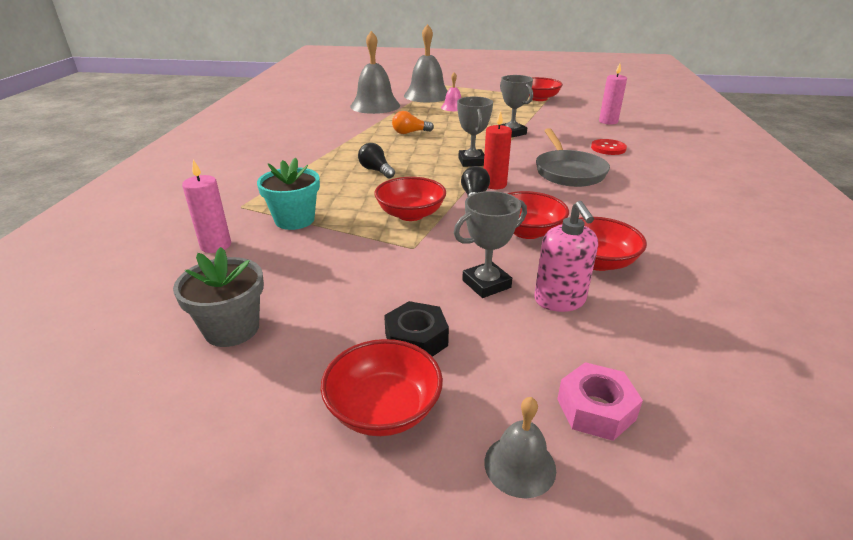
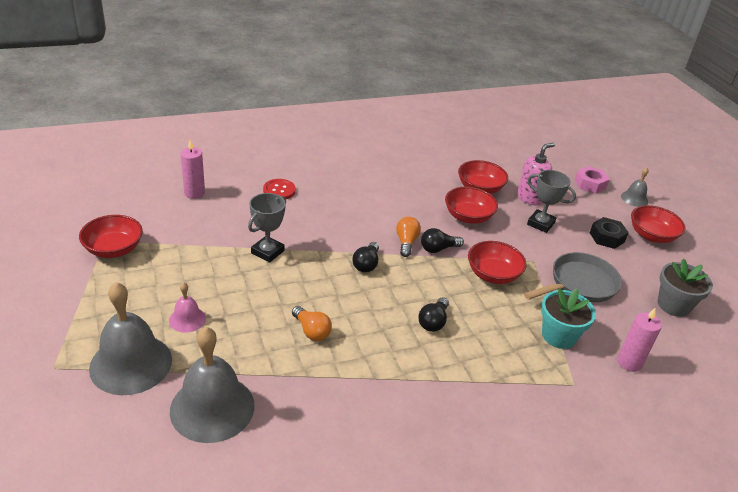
camera: 120 degrees left, 5 degrees up
grey trophy [457,96,493,167] -> black light bulb [353,242,379,273]
red candle [484,110,512,189] -> orange light bulb [396,217,421,257]
grey pan [536,128,610,187] -> grey pan moved to [524,252,622,303]

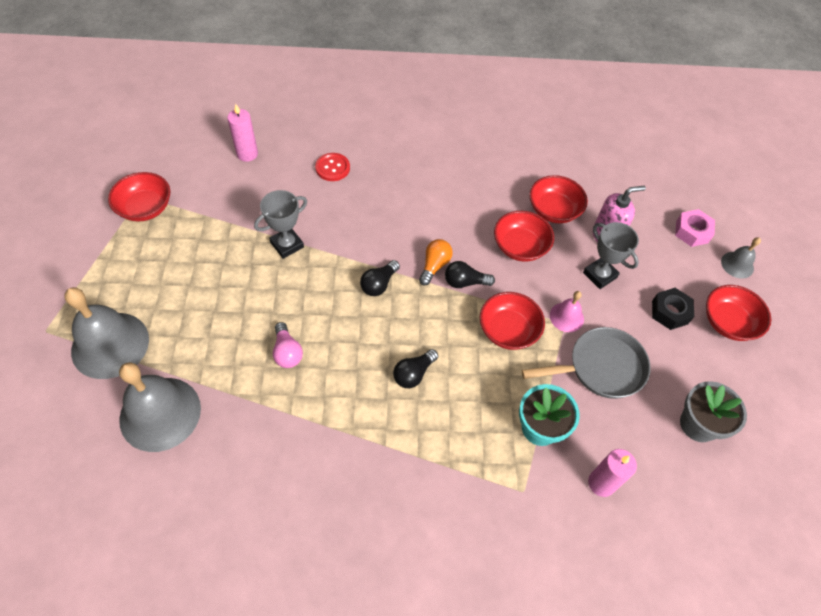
camera: 20 degrees right, 20 degrees up
pink bell [169,282,206,333] -> pink bell moved to [550,291,584,332]
orange light bulb [292,306,332,341] -> pink light bulb [273,322,303,368]

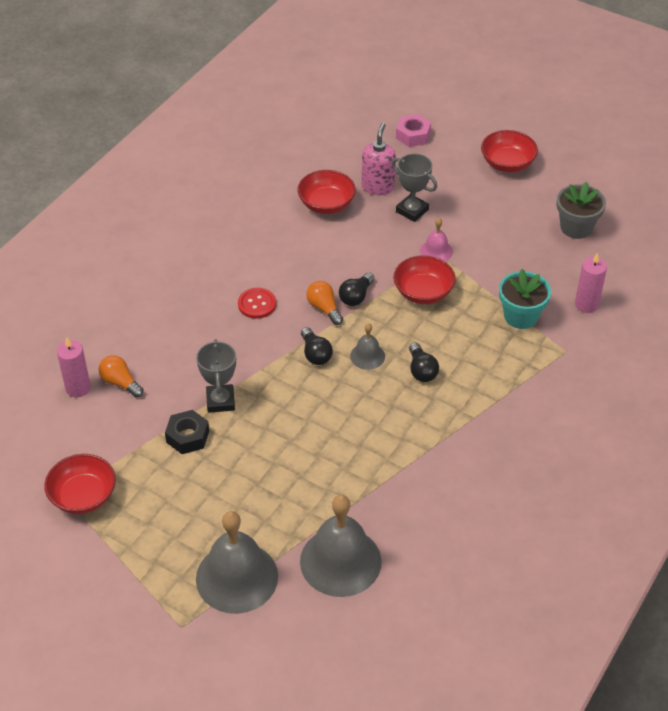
camera: 55 degrees left, 10 degrees down
pink light bulb [273,322,303,368] -> none
red button [315,153,350,181] -> red button moved to [238,288,276,319]
red bowl [494,211,554,262] -> none
grey pan [521,327,651,399] -> none
grey trophy [583,222,639,289] -> grey trophy turned 45 degrees clockwise [392,153,437,222]
black nut [652,288,694,330] -> black nut moved to [165,410,209,454]
grey bell [721,237,761,278] -> grey bell moved to [350,323,385,370]
none -> orange light bulb [99,355,144,398]

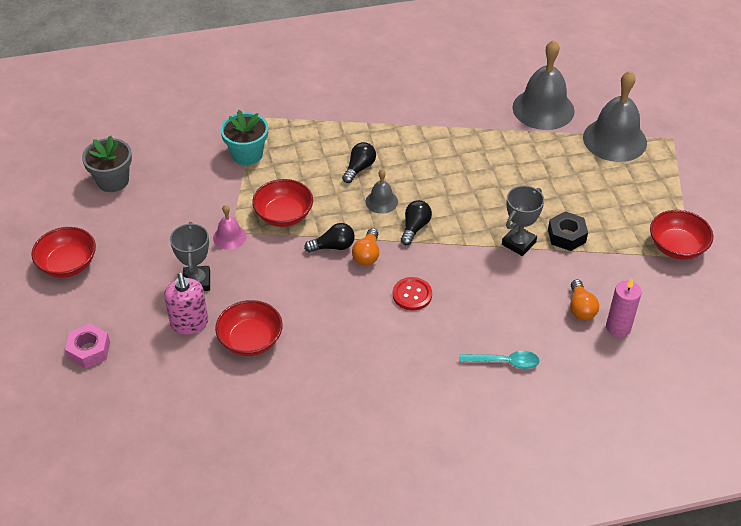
camera: 135 degrees left, 0 degrees up
pink soap dispenser [362,123,396,195] -> pink soap dispenser turned 75 degrees counterclockwise [164,273,208,335]
pink candle [575,253,607,313] -> none
none -> turquoise spoon [459,351,540,369]

